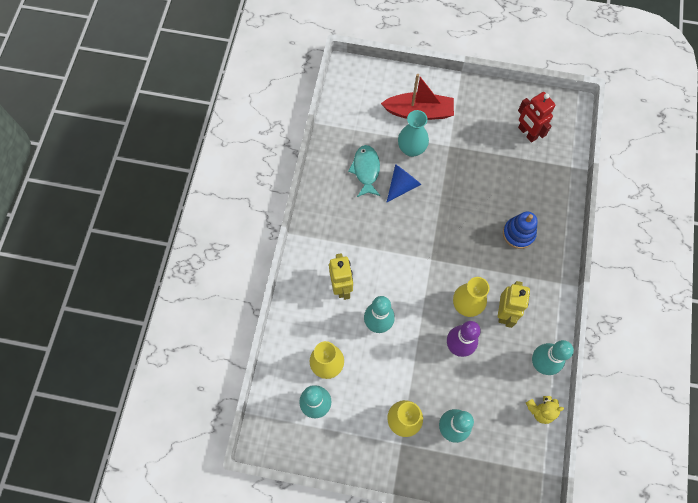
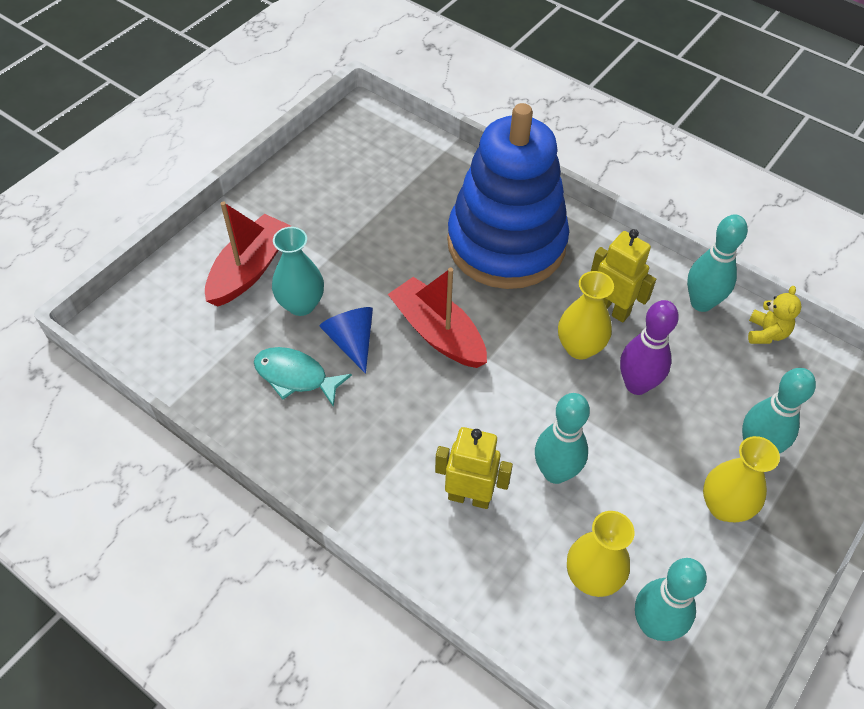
camera: 65 degrees left, 15 degrees down
blue stacking toy [503,212,538,249] -> blue stacking toy [447,103,569,289], size x2.42
red robot [518,92,556,143] -> none
none -> red boat [388,268,487,368]

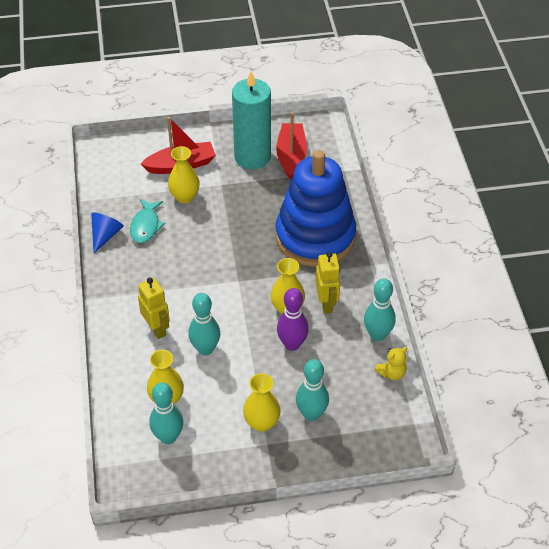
camera: 45 degrees right, 5 degrees down
turquoise fish [254,347,352,407] -> turquoise fish turned 150 degrees counterclockwise [130,199,165,243]
turquoise vase [272,227,324,316] -> yellow vase [168,146,200,203]
blue cone [319,307,373,374] -> blue cone moved to [91,212,124,253]
red boat [388,268,487,368] -> red boat moved to [276,112,307,180]
none -> turquoise candle [232,71,271,169]

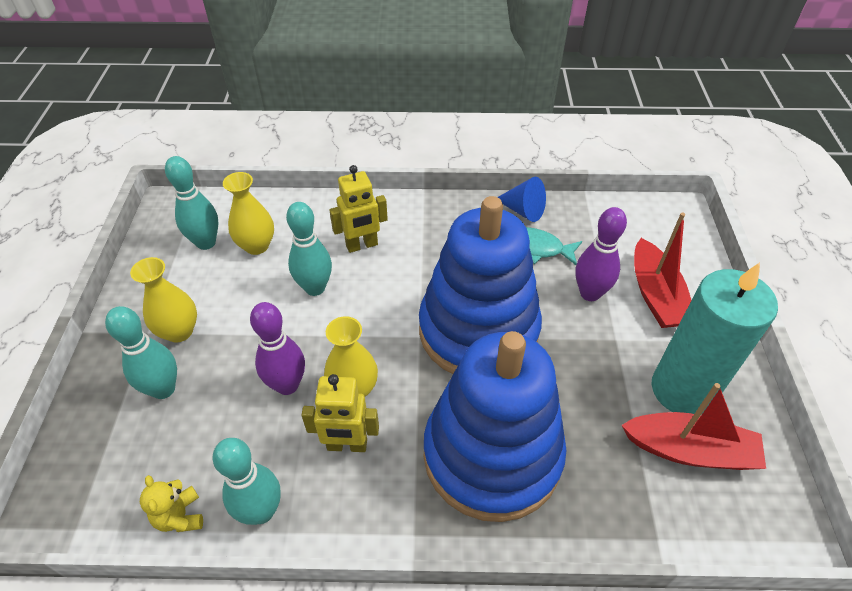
camera: 100 degrees right, 0 degrees up
yellow vase [168,146,200,203] -> purple bowling pin [576,207,627,301]
none -> blue stacking toy [419,196,542,374]

